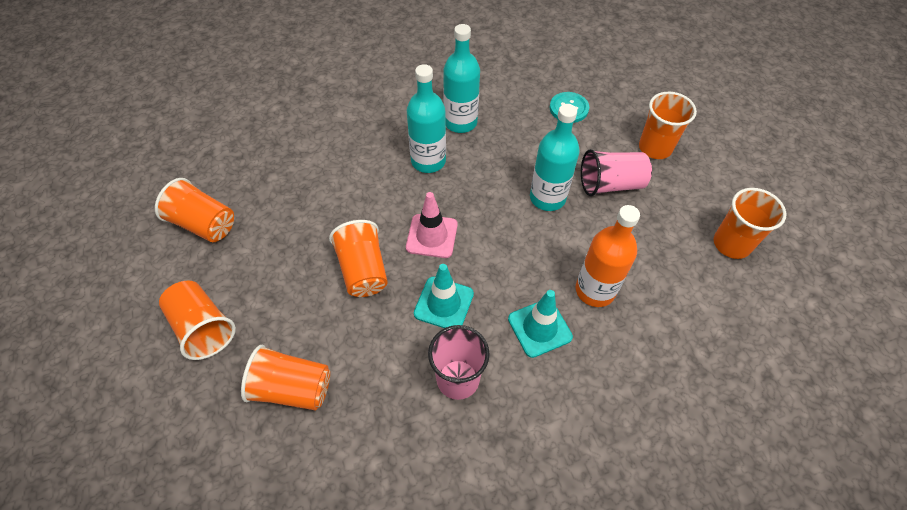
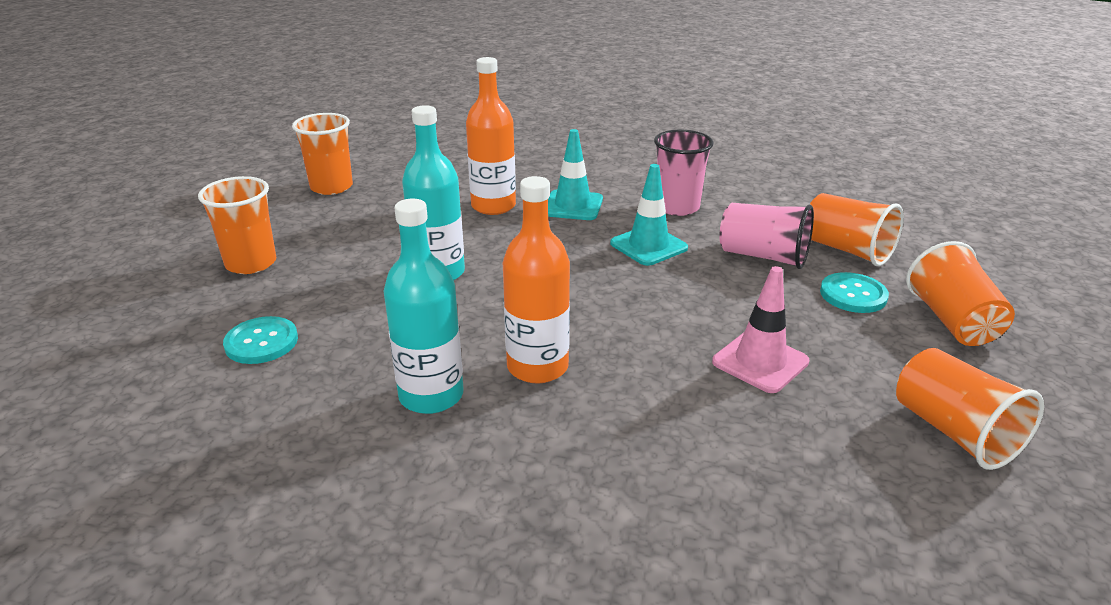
camera: 145 degrees left, 25 degrees down
orange cup [329,220,388,297] -> none
pink traffic cone [406,192,458,258] -> pink traffic cone moved to [712,266,810,393]
turquoise bottle [407,64,446,173] -> orange bottle [503,176,570,384]
pink cup [581,149,652,196] -> pink cup moved to [719,203,814,269]
none -> turquoise button [820,272,889,313]

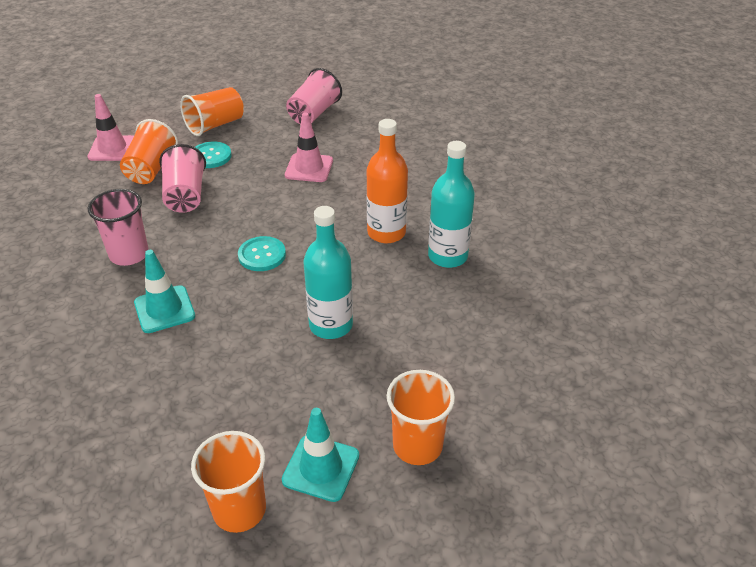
camera: 125 degrees left, 10 degrees up
turquoise button [223,316,298,364] -> turquoise button moved to [238,236,286,271]
orange bottle [466,57,516,215] -> none
turquoise traffic cone [610,164,688,266] -> turquoise traffic cone moved to [282,408,359,502]
orange cup [896,348,1044,470] -> pink cup [286,68,342,124]
none -> pink traffic cone [87,94,134,161]

